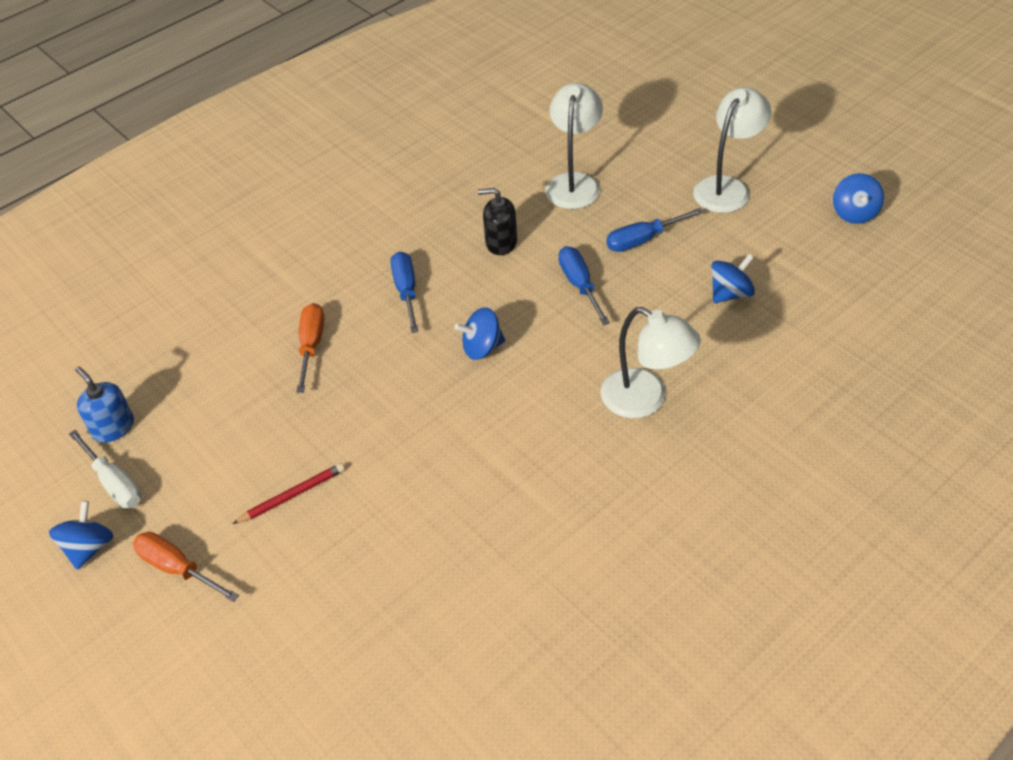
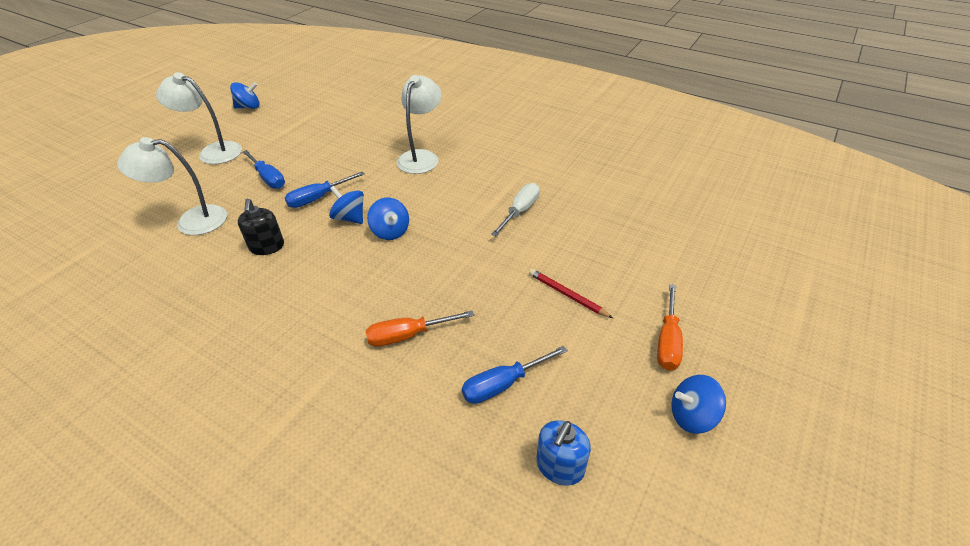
camera: 110 degrees left, 5 degrees down
white screwdriver [69,430,141,508] -> white screwdriver moved to [491,183,540,236]
blue screwdriver [390,251,419,333] -> blue screwdriver moved to [462,346,568,404]
blue spinning top [711,254,755,303] -> blue spinning top moved to [329,186,364,224]

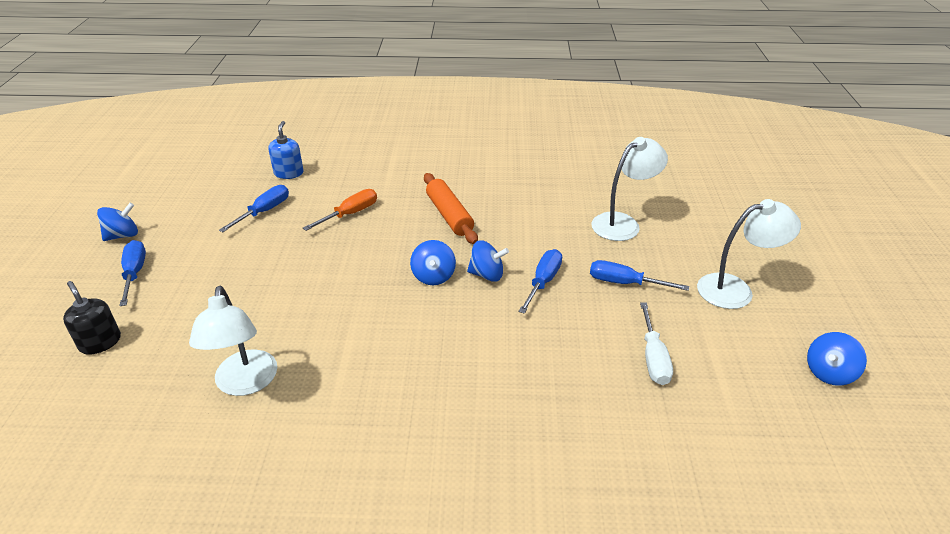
camera: 150 degrees right, 5 degrees down
black soap dispenser [238,199,284,255] -> black soap dispenser moved to [63,281,121,355]
blue spinning top [367,198,409,240] -> blue spinning top turned 120 degrees counterclockwise [410,240,456,285]
white lamp [397,75,442,174] -> white lamp moved to [189,286,277,396]
white screwdriver [491,183,540,236] -> white screwdriver moved to [640,302,673,385]
red pencil [529,269,613,318] -> none
blue soap dispenser [536,420,591,486] -> blue soap dispenser moved to [268,121,304,179]
orange screwdriver [657,284,683,371] -> blue screwdriver [119,240,146,306]
none -> orange rolling pin [424,173,478,244]

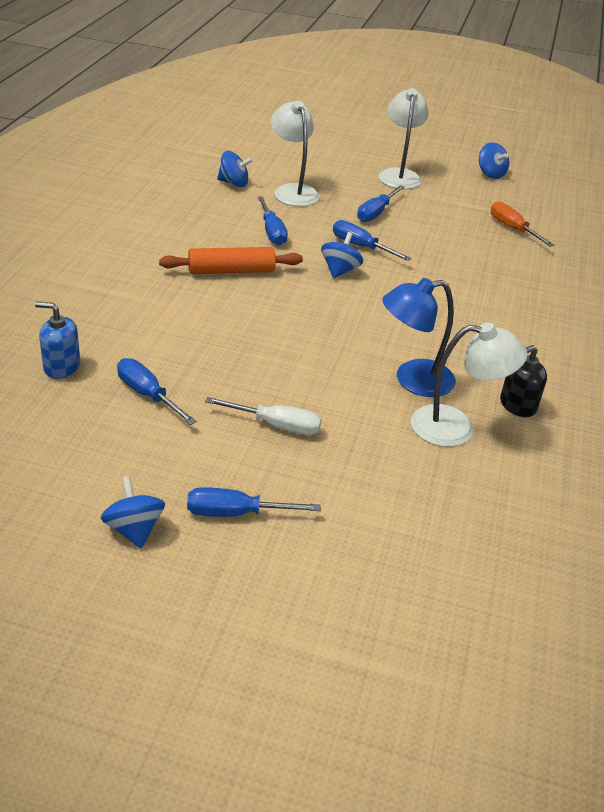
camera: 80 degrees left, 0 degrees up
black soap dispenser [63,281,121,355] -> black soap dispenser moved to [500,345,547,417]
orange screwdriver [303,189,377,231] -> orange screwdriver moved to [491,201,554,247]
blue spinning top [410,240,456,285] -> blue spinning top moved to [217,151,253,187]
white screwdriver [640,302,673,385] -> white screwdriver moved to [205,397,322,435]
none -> blue screwdriver [258,196,288,245]
none -> blue lamp [382,278,456,397]

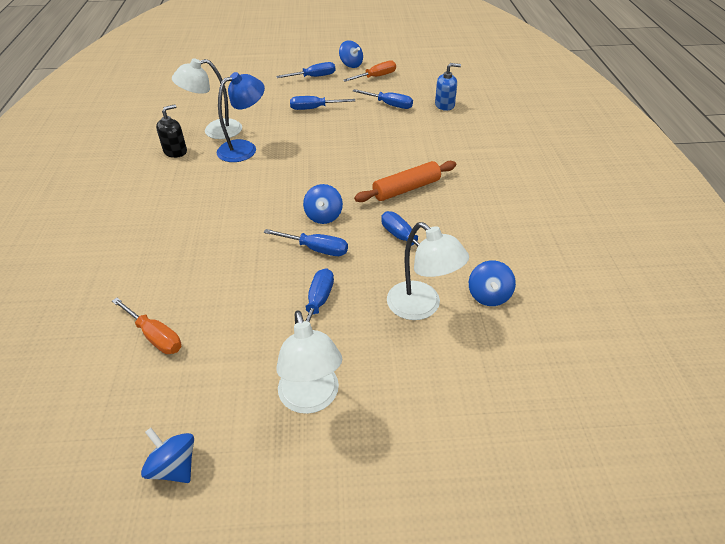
camera: 165 degrees right, 5 degrees up
white screwdriver [205,397,322,435] -> blue screwdriver [290,96,355,110]
blue spinning top [217,151,253,187] -> blue spinning top turned 75 degrees counterclockwise [469,260,516,306]
none -> orange screwdriver [343,60,396,82]

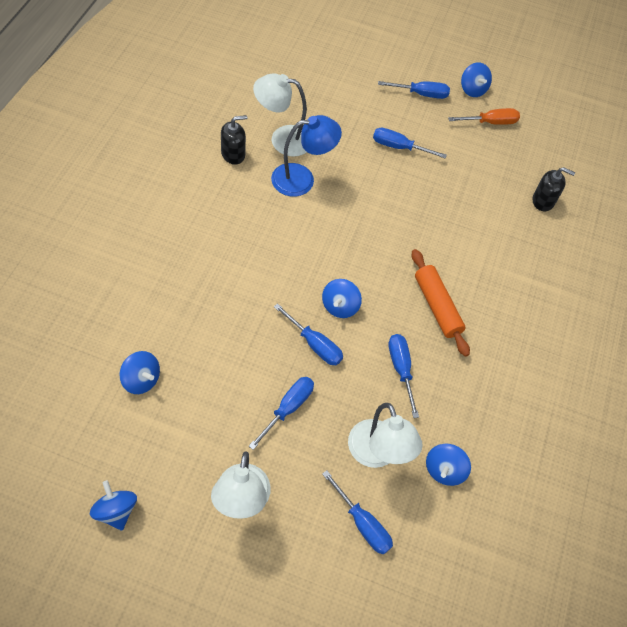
camera: 15 degrees right, 15 degrees up
orange screwdriver [112,298,181,354] -> blue spinning top [120,351,160,394]
blue screwdriver [353,89,413,109] -> blue screwdriver moved to [322,470,393,555]
orange rolling pin [354,161,456,202] -> orange rolling pin turned 75 degrees clockwise [412,249,470,357]
blue soap dispenser [435,63,461,111] -> black soap dispenser [533,167,575,211]

